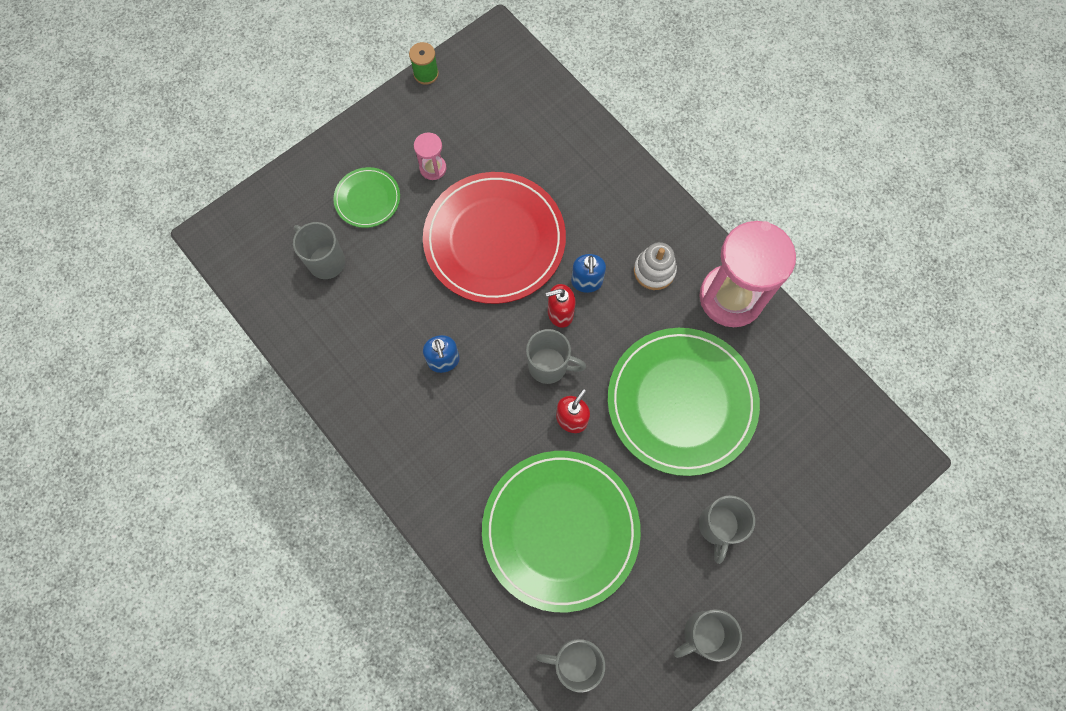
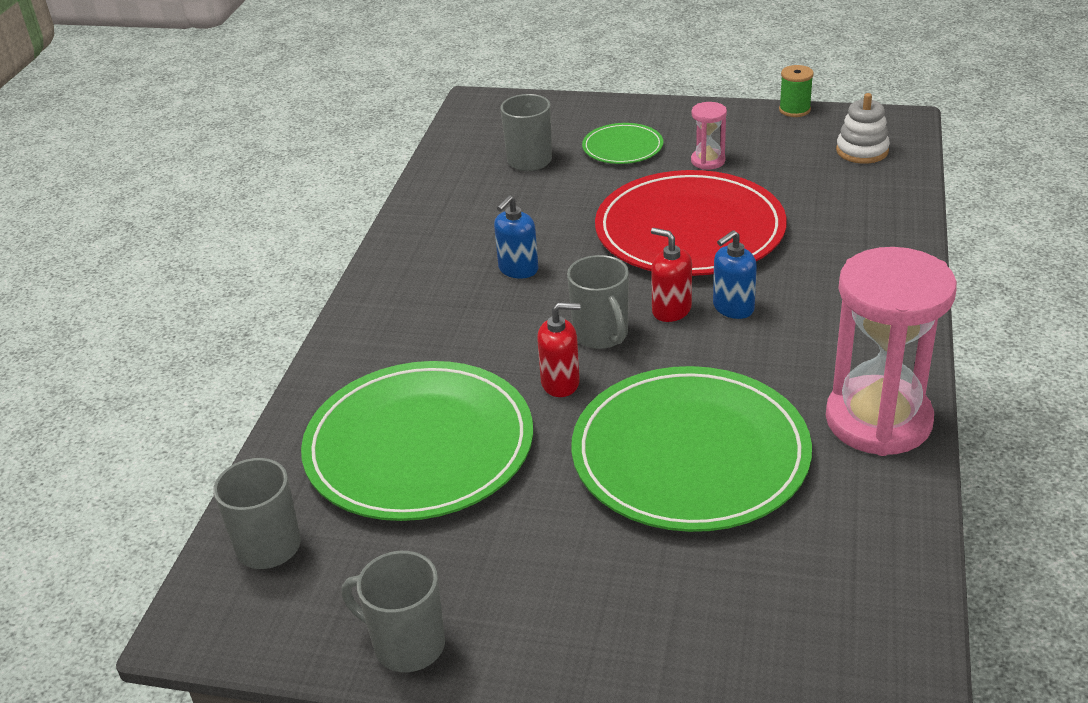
camera: 55 degrees right, 35 degrees down
white stacking toy [634,242,677,290] -> white stacking toy moved to [836,93,890,164]
grey mug [699,495,755,564] -> none

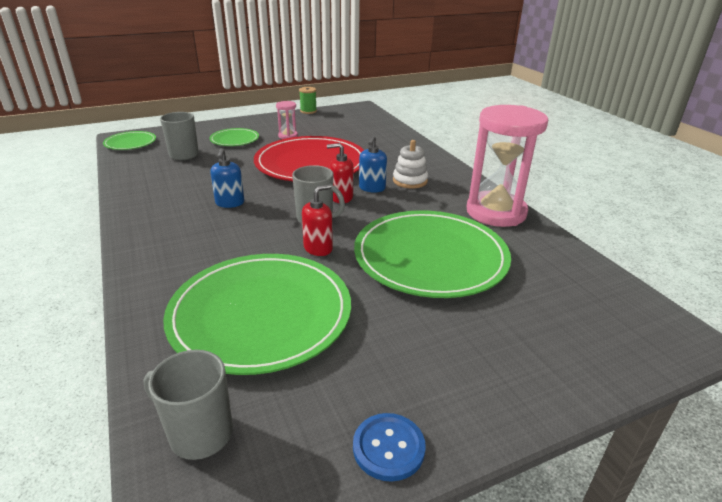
camera: 40 degrees left, 5 degrees down
grey mug [342,551,445,672] -> blue button [353,413,426,482]
white stacking toy [836,93,890,164] -> white stacking toy moved to [393,140,428,188]
none -> green plate [103,131,156,150]

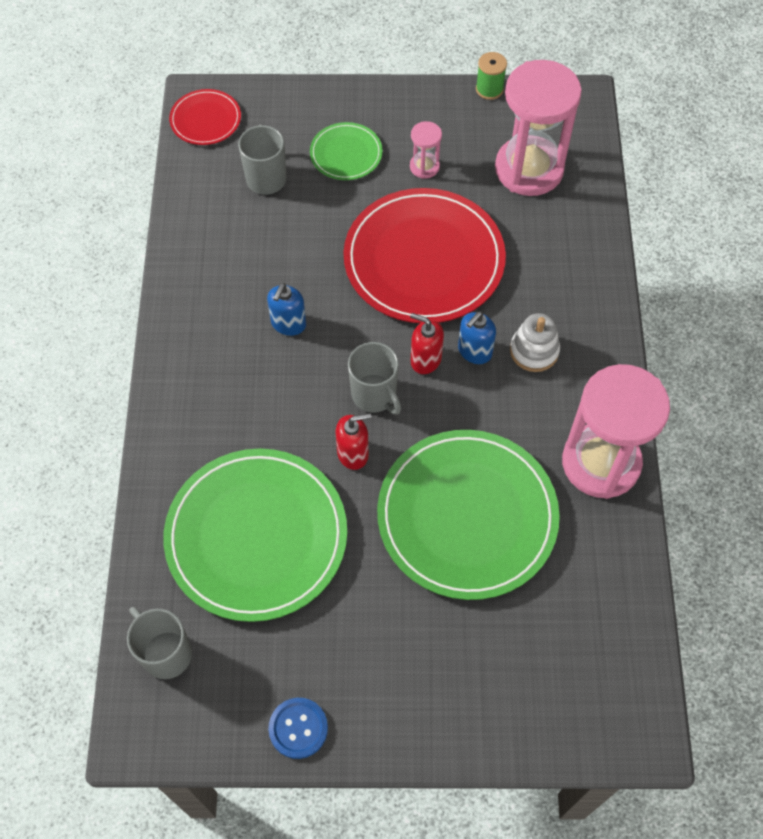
camera: 25 degrees right, 30 degrees up
green plate [103,131,156,150] -> red plate [169,89,241,145]
none -> pink hourglass [495,60,582,196]

